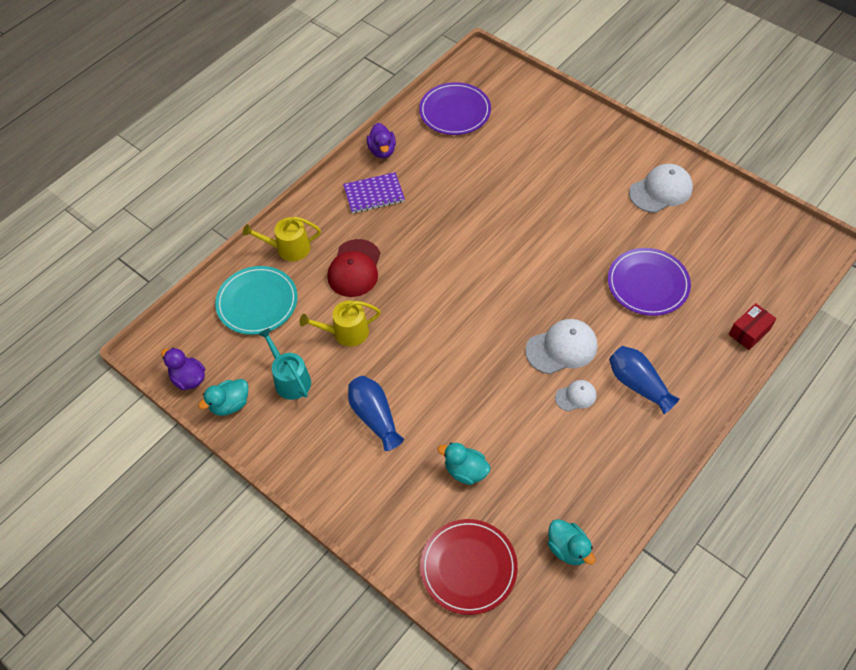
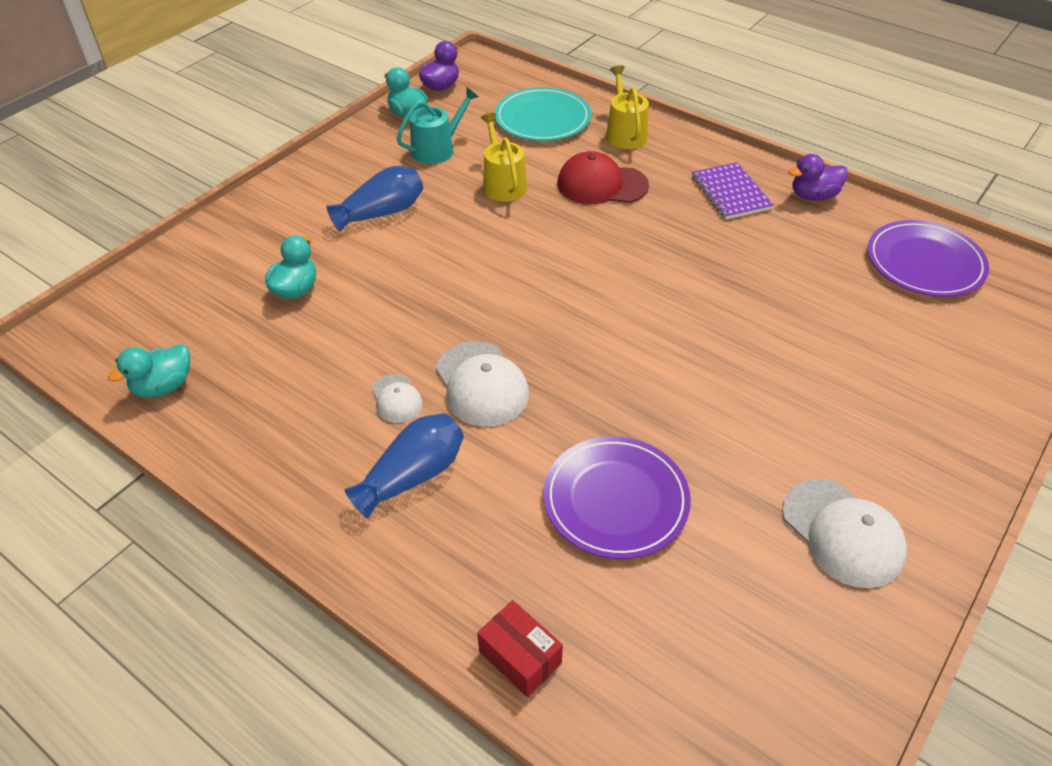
camera: 85 degrees right, 10 degrees down
red plate [420,519,518,615] -> none

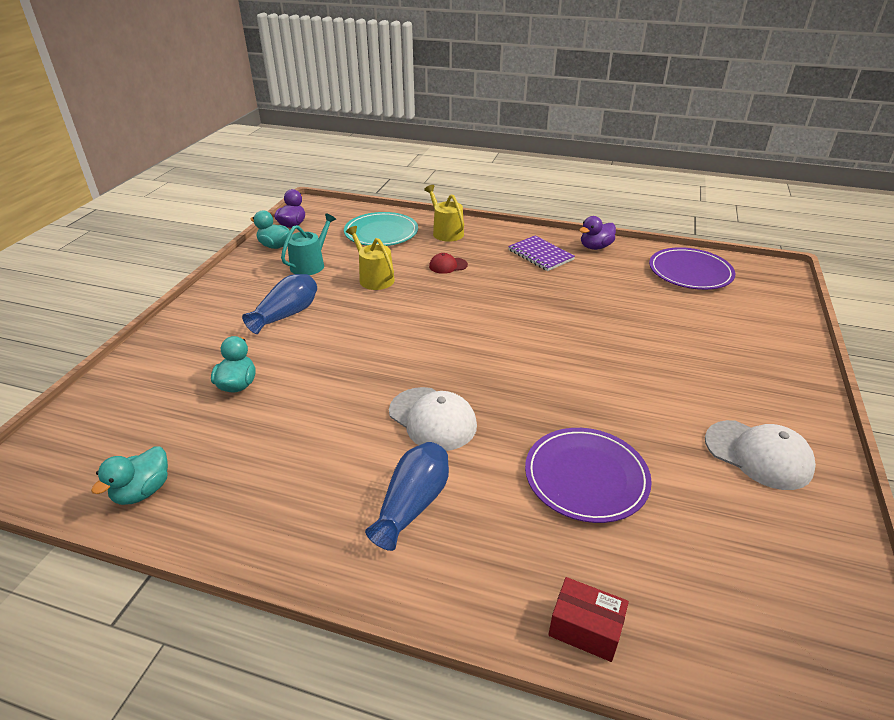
camera: 20 degrees left, 10 degrees down
white cap [372,374,423,423] -> none
red cap [557,151,649,204] -> red cap [429,253,468,274], size x0.55

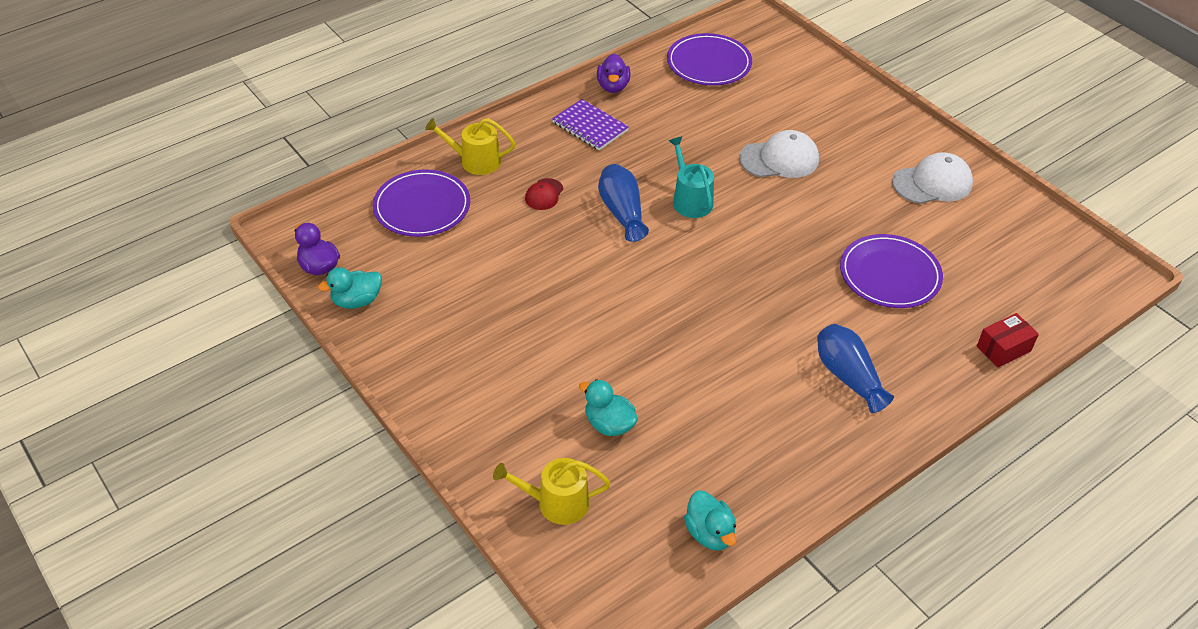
camera: 55 degrees left, 10 degrees up
blue vase [242,274,317,334] -> blue vase moved to [598,164,649,242]
turquoise watering can [281,213,336,275] -> turquoise watering can moved to [669,137,714,218]
turquoise plate [344,212,418,246] -> purple plate [373,169,470,237]
yellow watering can [346,226,395,290] -> yellow watering can moved to [493,458,610,525]
white cap [389,387,477,451] -> white cap moved to [739,130,819,178]
purple notebook [508,236,575,271] -> purple notebook turned 45 degrees clockwise [552,99,629,150]

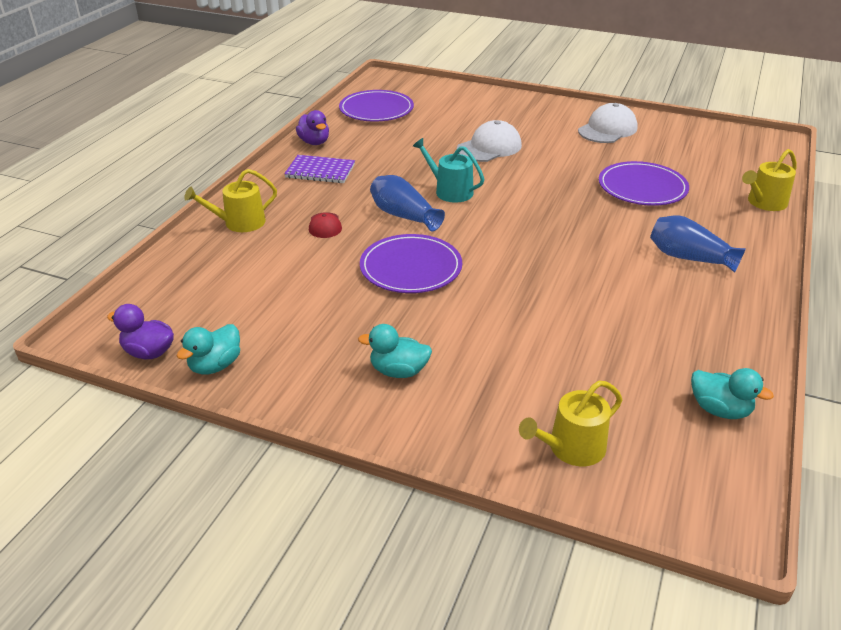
camera: 30 degrees left, 10 degrees down
purple plate [373,169,470,237] -> purple plate moved to [360,234,462,293]
turquoise duck [579,379,638,436] -> turquoise duck moved to [358,324,432,378]
red box [977,313,1039,367] -> yellow watering can [742,149,797,211]

